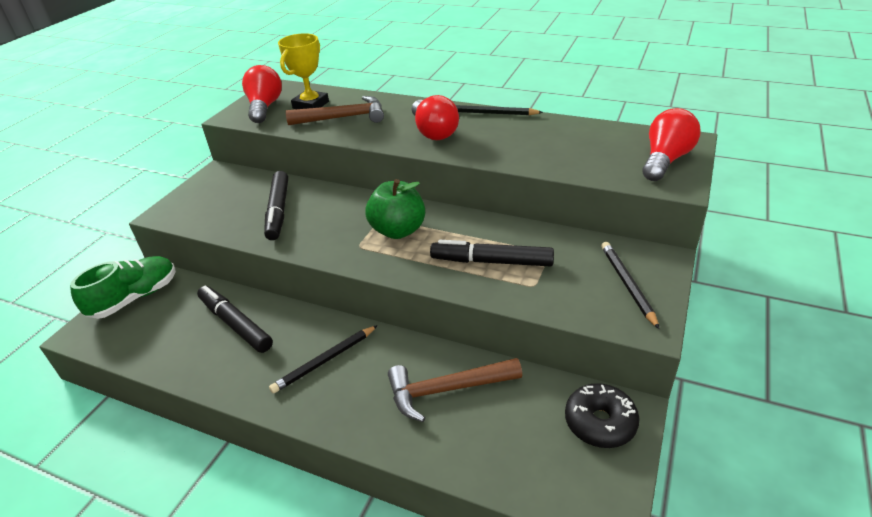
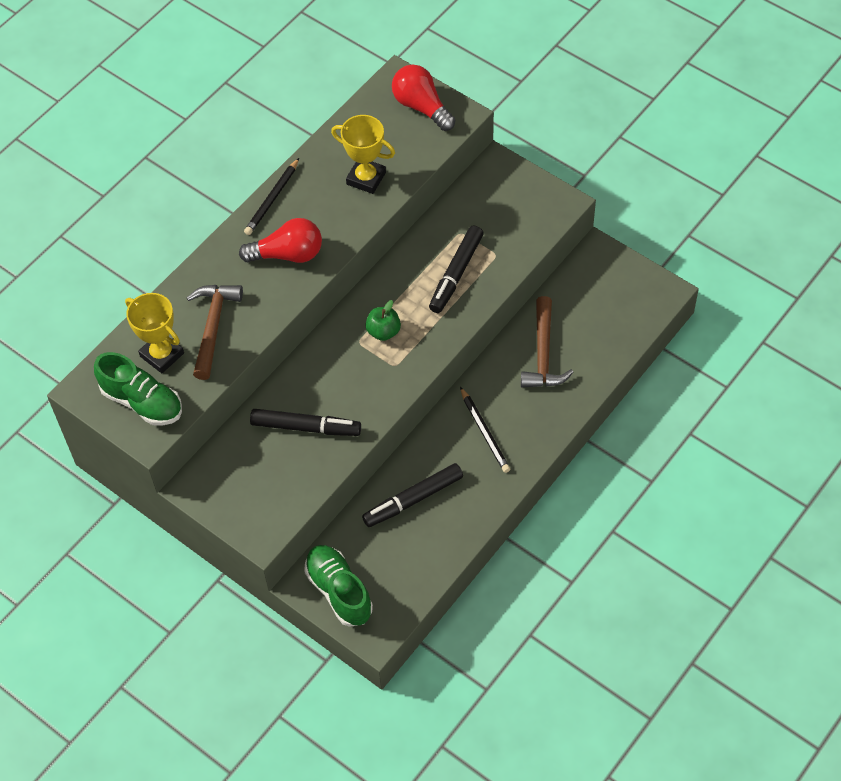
camera: 75 degrees left, 20 degrees up
red light bulb [242,65,282,123] -> green shoe [94,352,182,426]
green apple [365,179,425,239] -> green apple [365,300,401,341], size x0.63
black donut [565,383,640,448] -> none
black pencil [601,242,660,329] -> none
none -> yellow trophy [331,115,395,194]

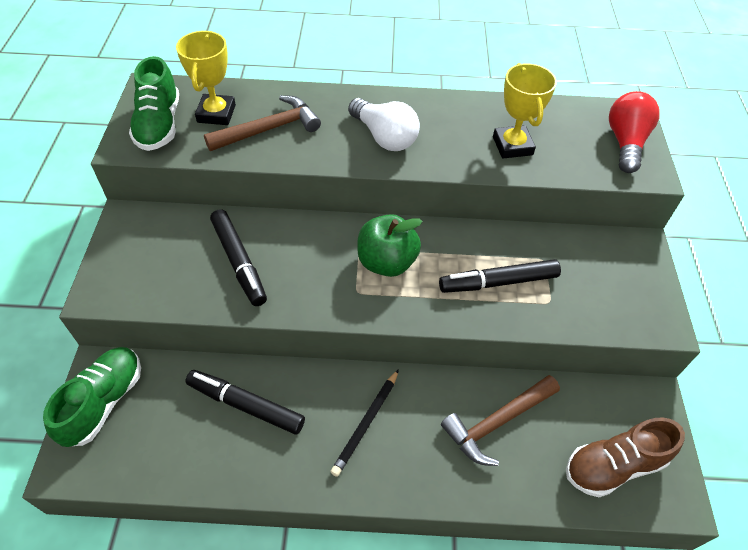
camera: 50 degrees right, 5 degrees down
red light bulb [239,218,322,263] -> white light bulb [348,98,420,151]
black pencil [244,158,299,235] -> none
green apple [365,300,401,341] -> green apple [357,214,423,277], size x1.59
none -> brown shoe [566,418,685,498]

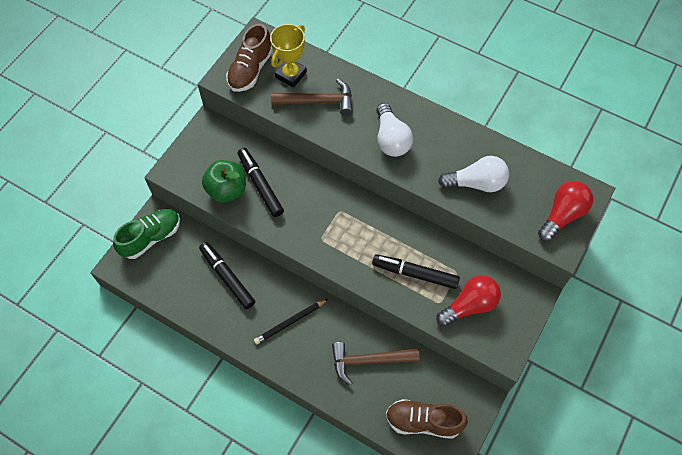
camera: 30 degrees right, 10 degrees up
green shoe [129,56,179,151] -> brown shoe [226,24,273,92]
black marker [210,209,267,306] -> black marker turned 150 degrees clockwise [238,148,284,217]
green apple [357,214,423,277] -> green apple moved to [202,160,246,203]
yellow trophy [493,63,557,159] -> white light bulb [438,156,509,192]
none -> red light bulb [436,275,501,327]

